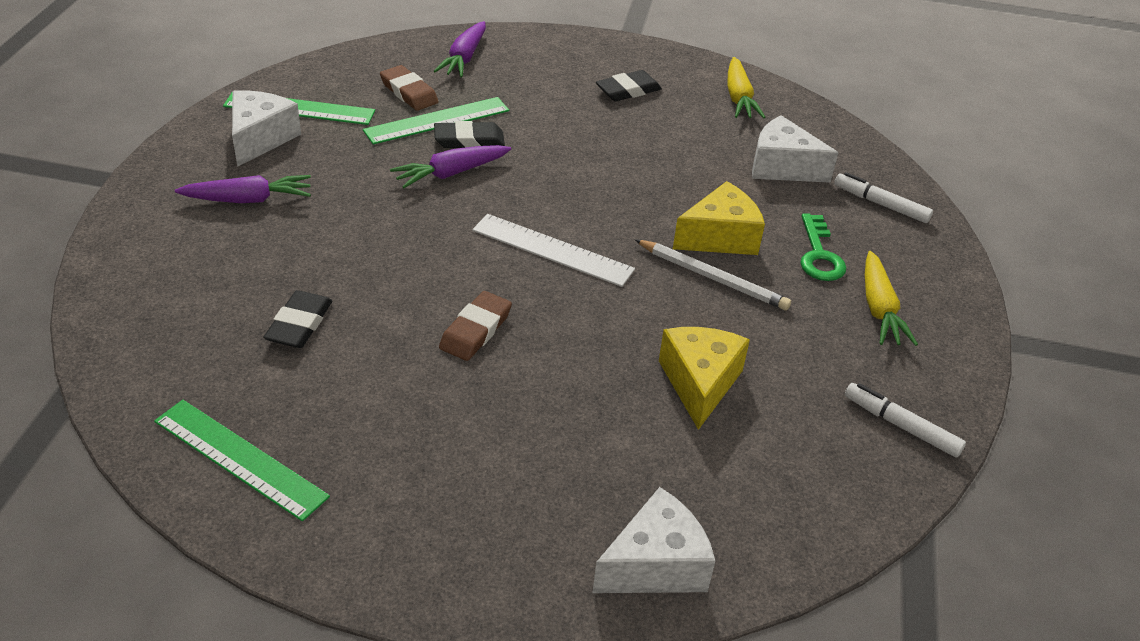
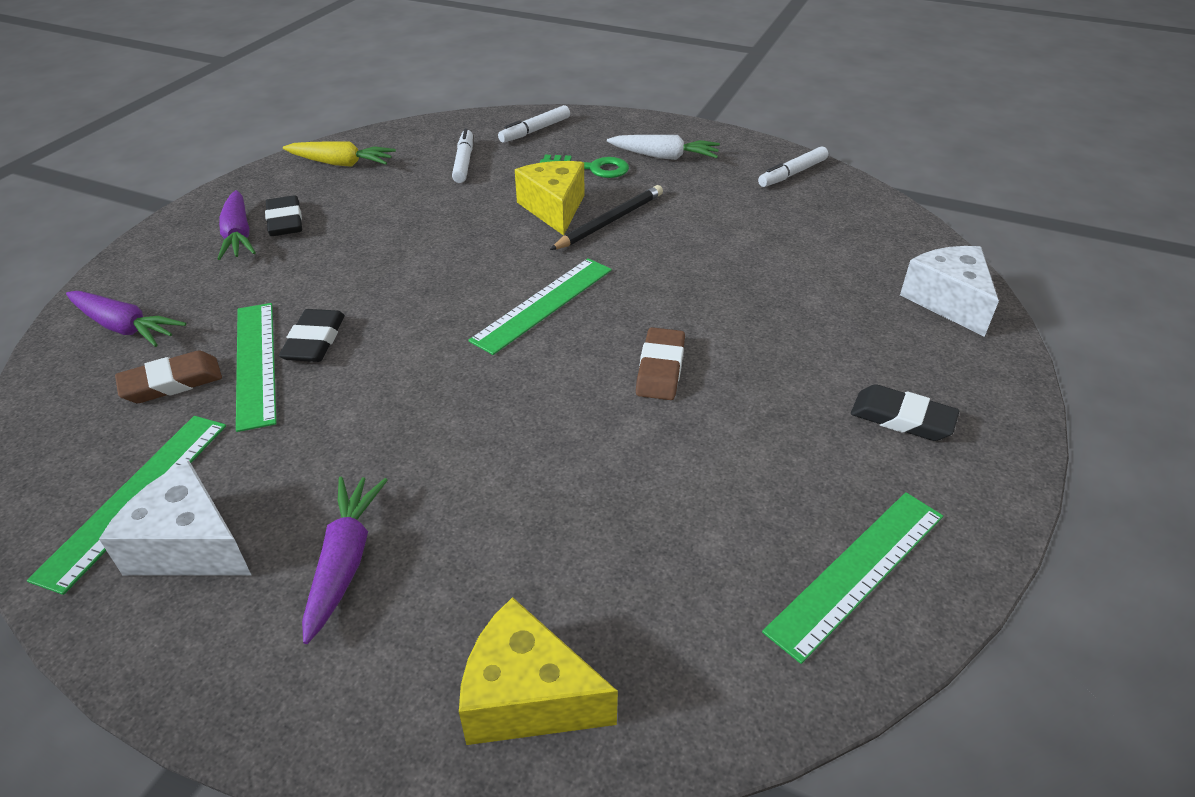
camera: 75 degrees left, 0 degrees up
black eraser [263,290,332,348] -> black eraser moved to [851,384,959,441]
purple carrot [390,145,511,188] -> purple carrot moved to [217,190,256,260]
brown eraser [439,291,512,361] -> brown eraser turned 60 degrees clockwise [636,327,685,400]
white ruler [472,214,635,287] -> green ruler [468,258,612,355]
white pencil [635,240,791,310] -> black pencil [550,185,663,250]
yellow cheese [659,327,750,430] -> yellow cheese moved to [459,597,618,745]
white cheese [752,115,838,183] -> white marker [452,128,473,183]
yellow carrot [865,251,918,346] -> white carrot [607,135,720,160]

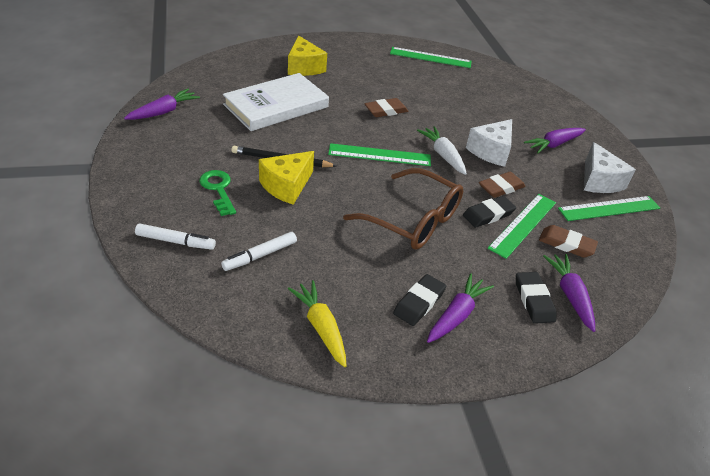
camera: 130 degrees left, 0 degrees up
yellow cheese [459,597,618,745] -> yellow cheese moved to [288,35,327,76]
white carrot [607,135,720,160] -> white carrot moved to [417,126,467,175]
white marker [758,146,828,187] -> purple carrot [124,89,200,120]
black eraser [851,384,959,441] -> black eraser moved to [516,272,556,324]
white cheese [900,246,999,337] -> white cheese moved to [466,119,512,167]
none -> white book [223,73,329,131]
none -> brown glasses [343,168,463,250]
none -> brown eraser [479,172,526,198]

